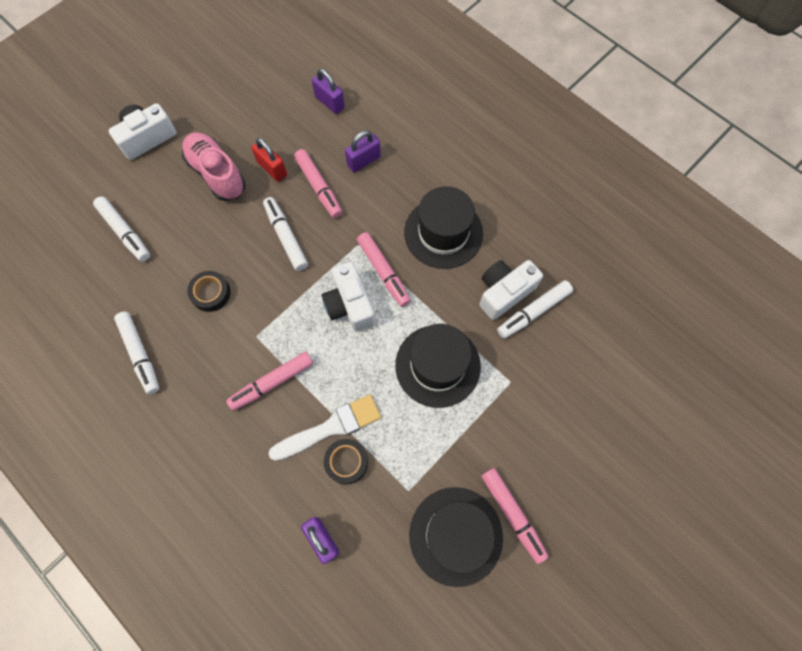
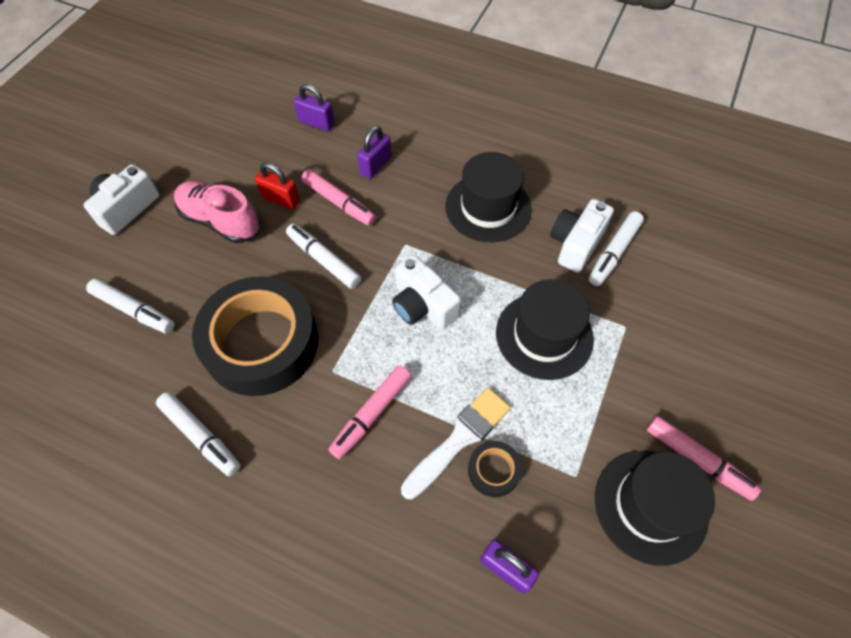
camera: 20 degrees left, 10 degrees down
black tape [187,271,231,312] -> black tape [192,276,318,396], size x2.43
pink marker [357,232,411,307] -> none

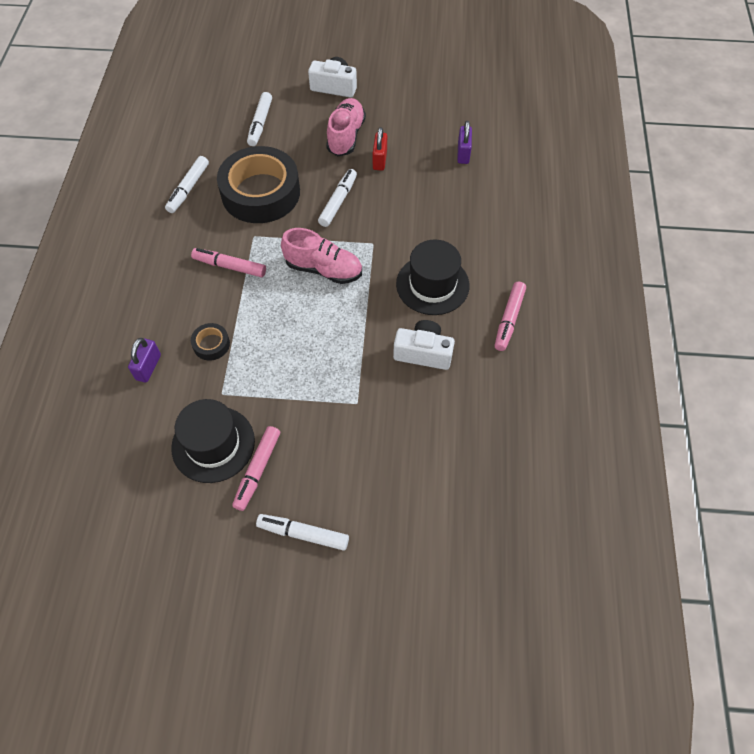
camera: 70 degrees right, 0 degrees up
pink marker [301,169,376,226] -> pink marker moved to [495,281,526,351]
purple padlock [357,126,392,179] -> none
white camera [392,255,461,330] -> pink shoe [281,228,362,284]
white brush [401,388,511,499] -> none
black hat [496,279,594,380] -> none
white marker [589,211,644,286] -> white marker moved to [256,514,349,551]

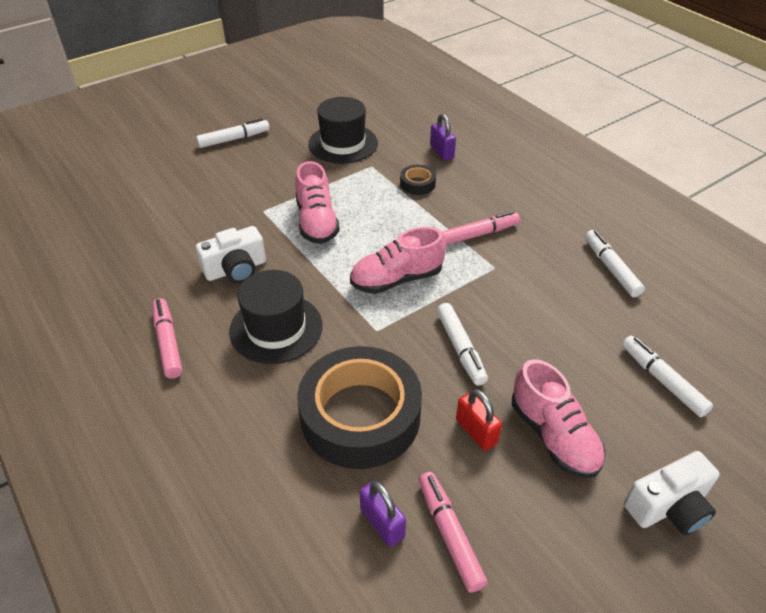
camera: 140 degrees right, 15 degrees down
black tape [217,146,300,223] -> black tape moved to [297,346,422,469]
pink marker [232,426,280,511] -> pink marker moved to [419,472,487,593]
none -> pink shoe [295,161,340,244]

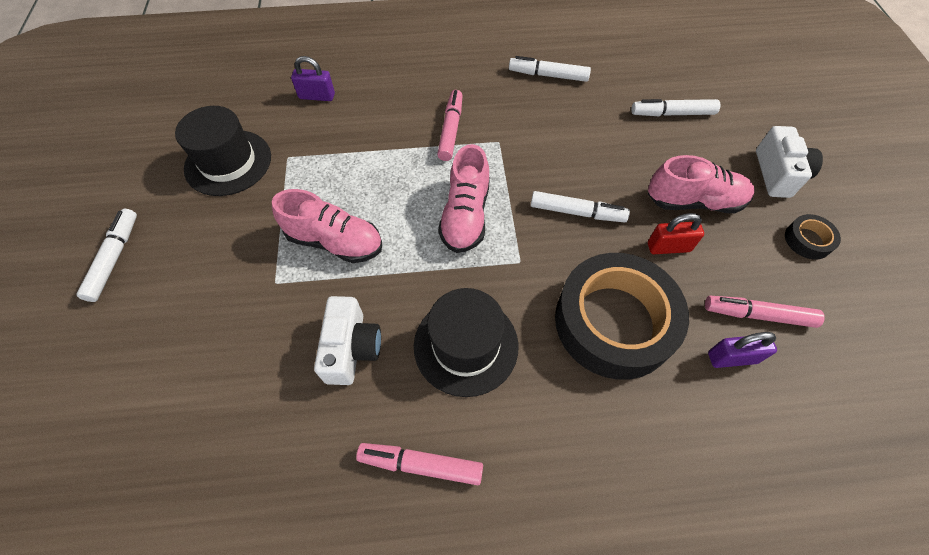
camera: 60 degrees left, 15 degrees up
black tape [400,165,436,195] -> black tape moved to [785,214,841,260]

